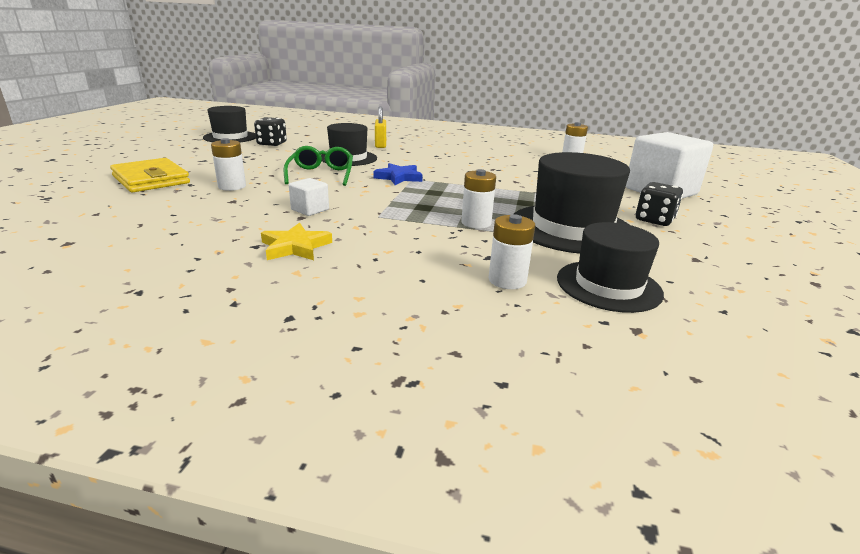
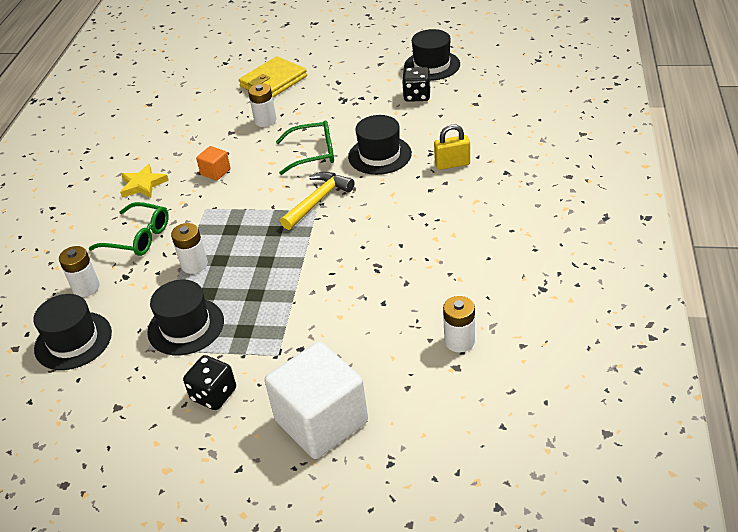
camera: 90 degrees right, 15 degrees up
white cube [289,178,329,216] -> orange cube [196,146,231,180]
blue star [374,163,423,185] -> yellow hammer [280,172,355,230]
black hat [514,152,630,254] -> black hat [147,280,224,355], size x0.65
none -> green glasses [89,202,169,256]

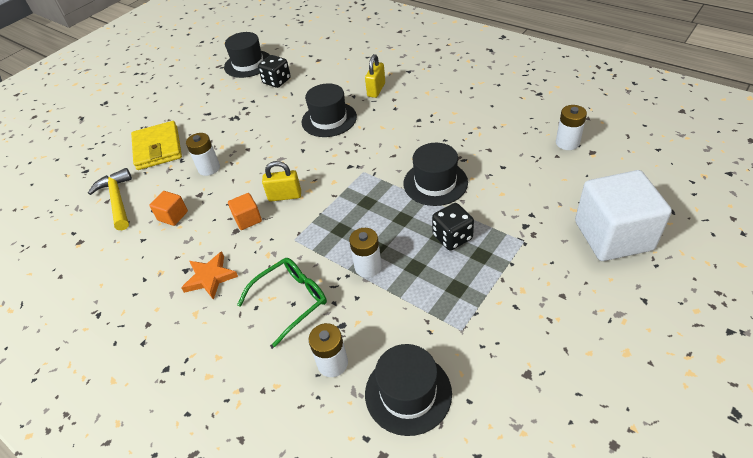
camera: 60 degrees left, 5 degrees up
yellow star [120,164,169,198] -> orange star [181,251,238,300]
black hat [147,280,224,355] -> black hat moved to [403,143,468,206]
black dice [183,355,236,410] -> black dice moved to [432,203,474,250]
green glasses [276,120,334,175] -> none
yellow hammer [280,172,355,230] -> yellow hammer moved to [88,168,132,230]
none -> orange cube [149,191,188,226]
none -> yellow padlock [262,161,301,201]

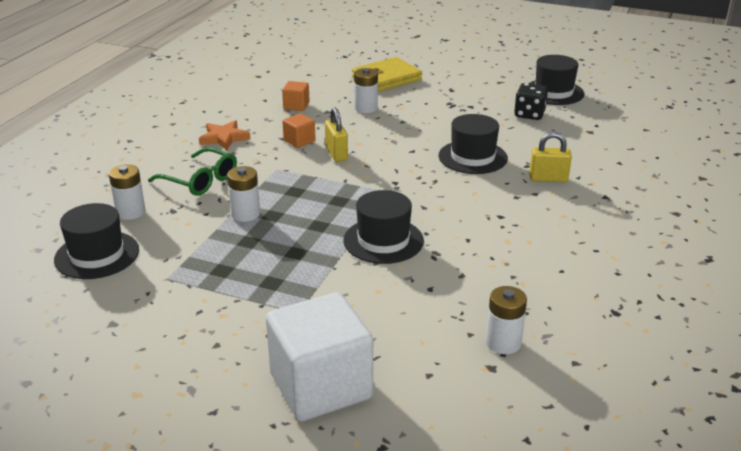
camera: 70 degrees right, 15 degrees down
yellow hammer [88,168,132,230] -> none
black dice [432,203,474,250] -> none

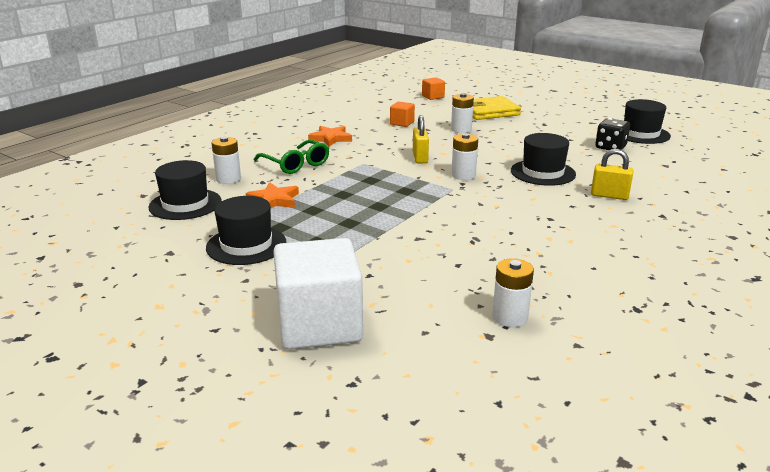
camera: 15 degrees right, 5 degrees down
white battery [227,166,260,222] -> white battery moved to [452,133,478,180]
orange cube [282,113,316,148] -> orange cube moved to [422,77,445,100]
black hat [343,190,424,264] -> black hat moved to [206,196,286,265]
none -> orange star [246,182,299,208]

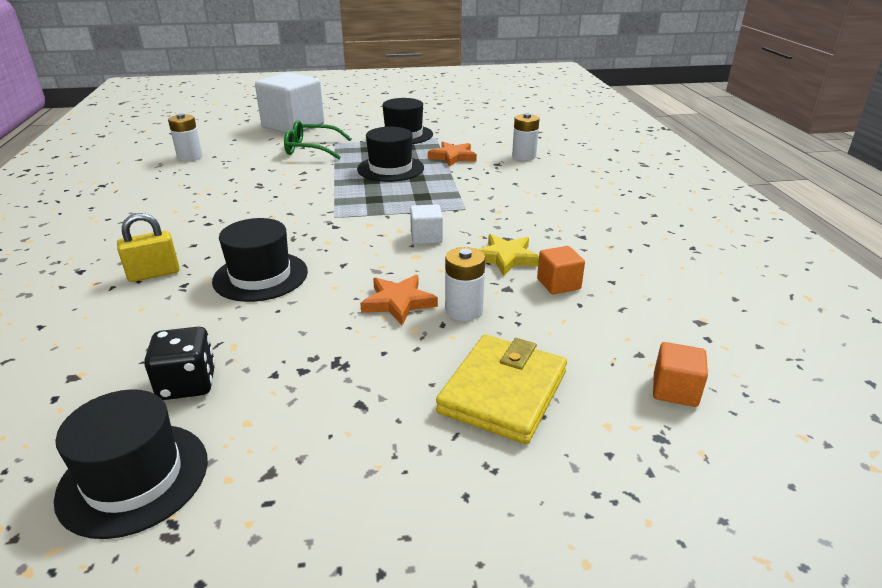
camera: 135 degrees right, 5 degrees up
black hat [148,160,222,220] -> black hat moved to [357,127,424,182]
green glasses [254,140,329,174] -> green glasses moved to [284,120,352,159]
orange star [308,126,352,147] -> orange star moved to [360,275,438,325]
yellow padlock [413,115,429,163] -> white cube [410,204,443,244]
white battery [452,133,478,180] -> none
none -> yellow star [478,234,539,276]

